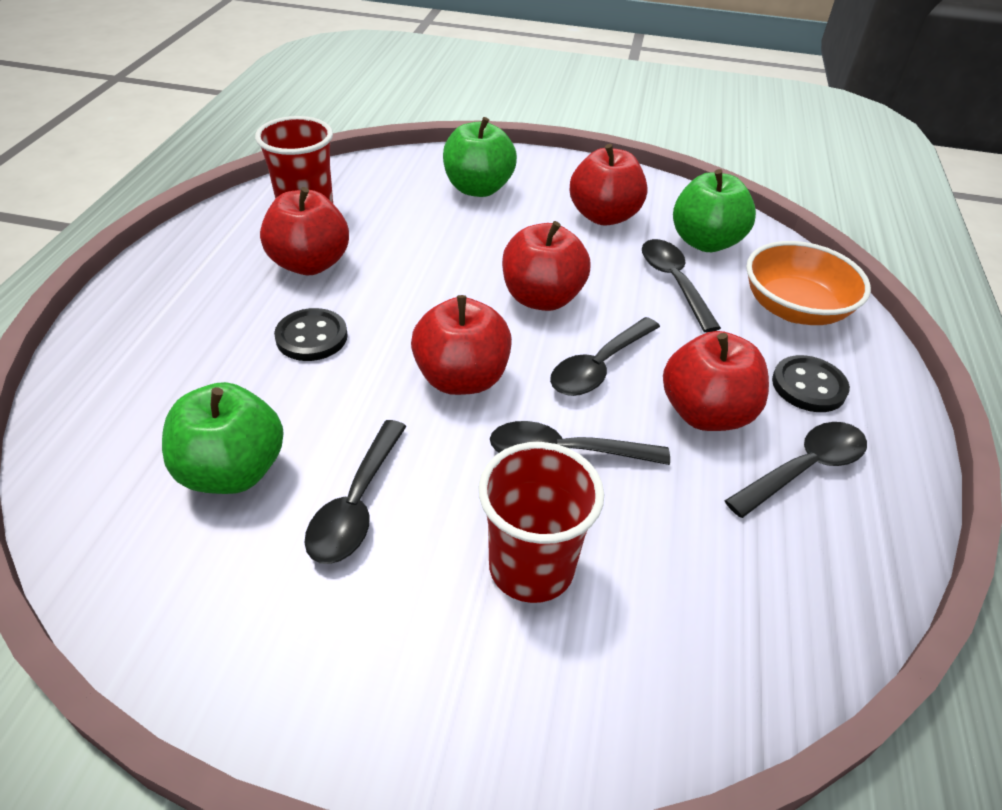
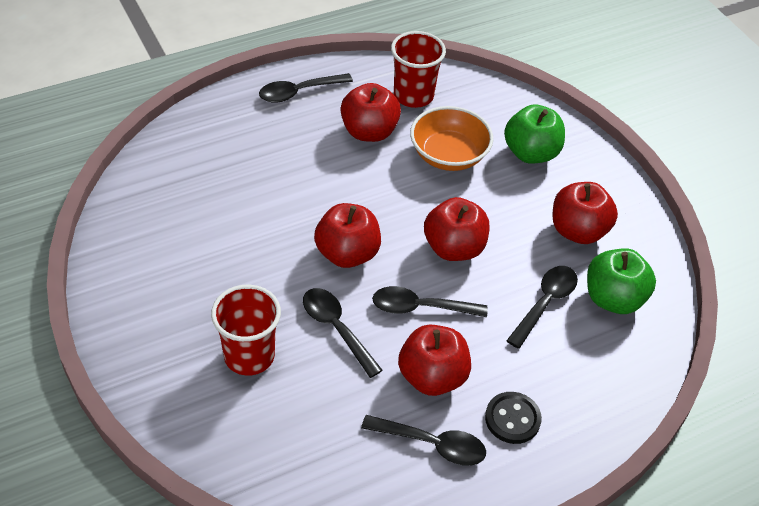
camera: 50 degrees right, 5 degrees up
green apple [162,382,284,494] -> none
black button [274,308,348,361] -> none
black spoon [305,420,407,564] -> black spoon moved to [259,73,353,103]
orange bowl [746,241,871,325] -> orange bowl moved to [410,106,493,171]

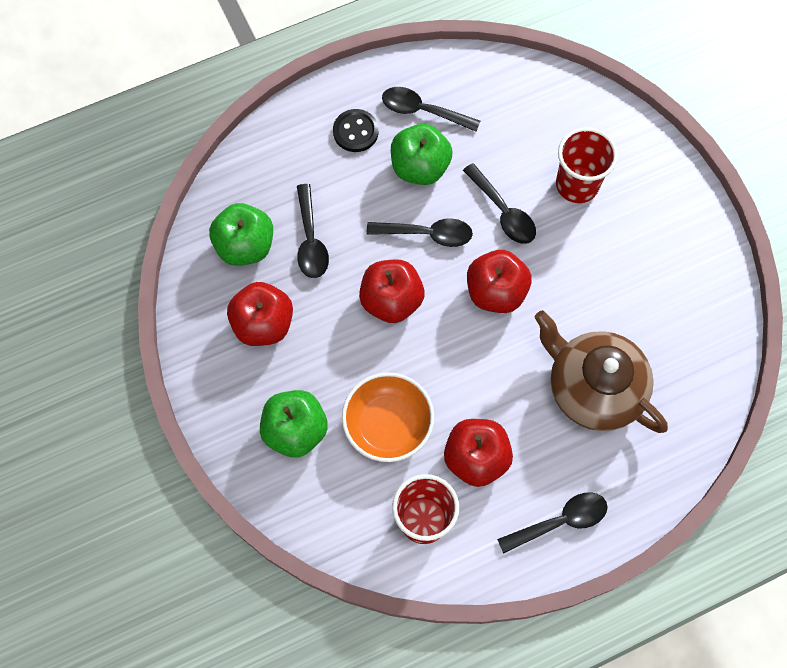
camera: 175 degrees left, 20 degrees up
red apple [398,324,471,396] -> green apple [391,124,453,185]
black spoon [506,266,578,349] -> black spoon turned 45 degrees counterclockwise [297,184,329,278]
none -> brown teapot [534,310,668,433]

